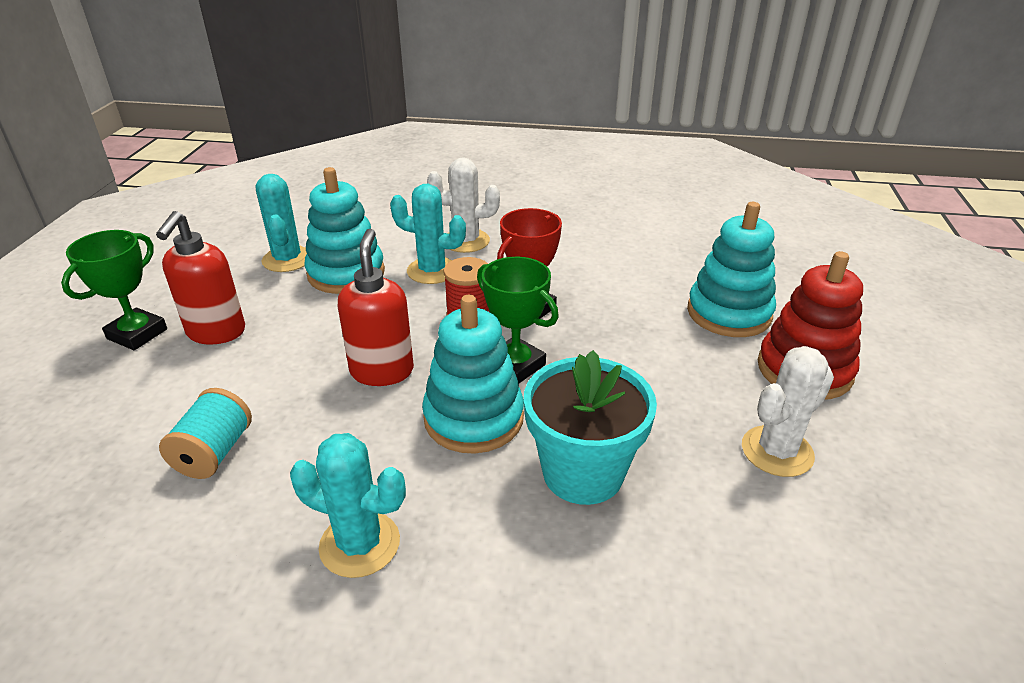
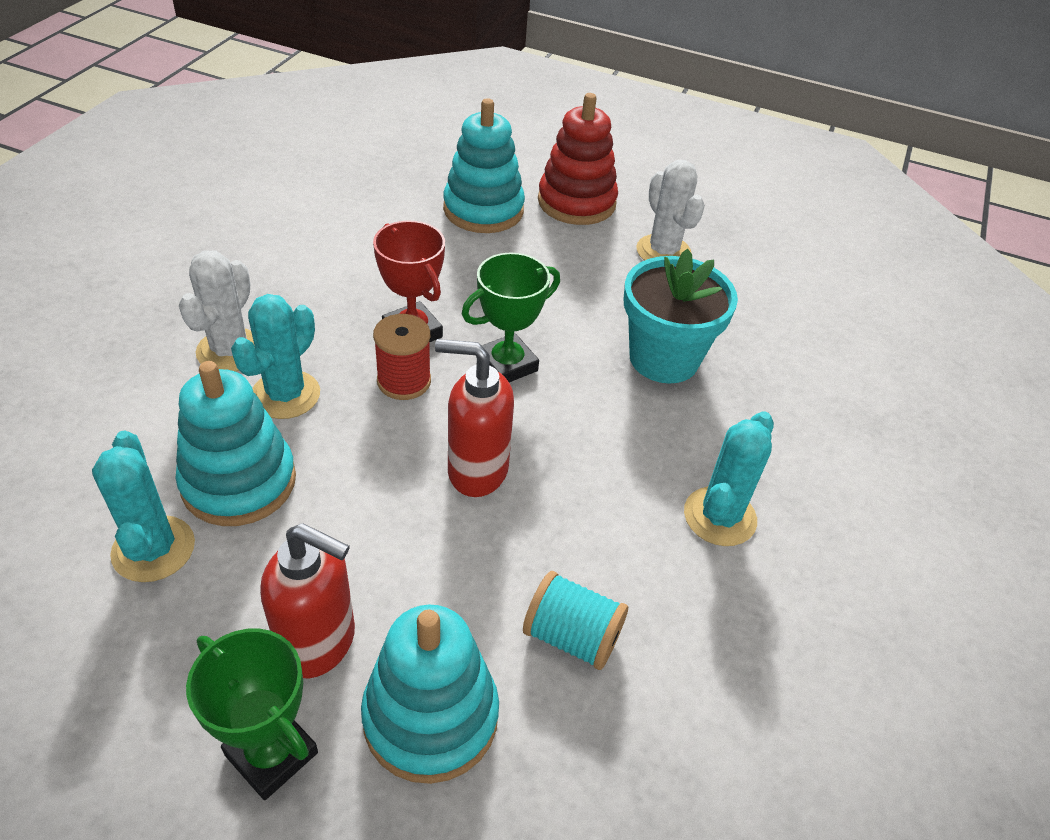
camera: 80 degrees left, 10 degrees up
turquoise cactus [256,174,307,272] -> turquoise cactus turned 75 degrees clockwise [92,430,195,582]
turquoise stacking toy [422,295,524,454] -> turquoise stacking toy moved to [361,605,499,784]

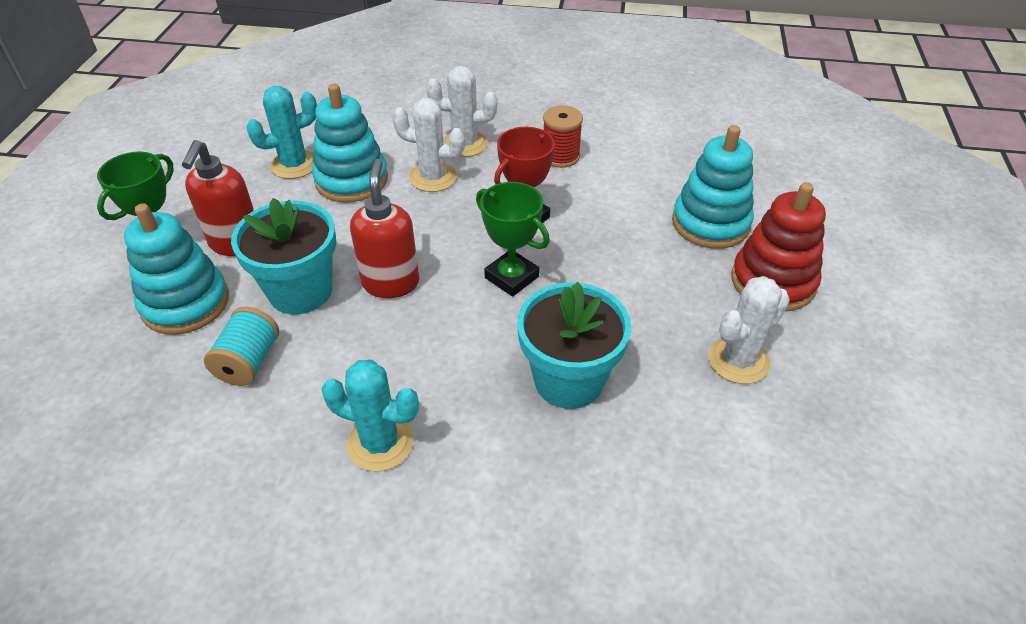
camera: 80 degrees right, 0 degrees up
turquoise cactus [231,294,320,419] -> white cactus [392,98,465,192]
red spool [373,314,431,400] -> red spool moved to [543,106,583,168]
none -> turquoise flower pot [231,198,336,315]

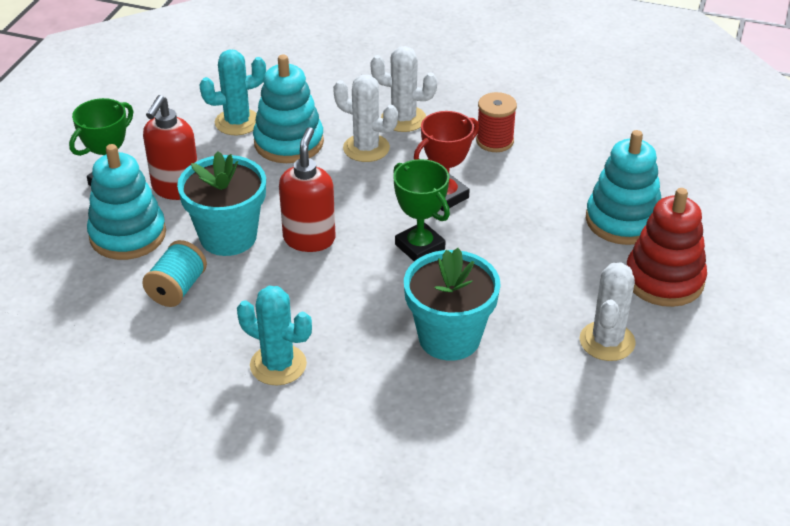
camera: 10 degrees right, 5 degrees down
white cactus [708,276,790,384] -> white cactus turned 45 degrees counterclockwise [580,263,636,361]

